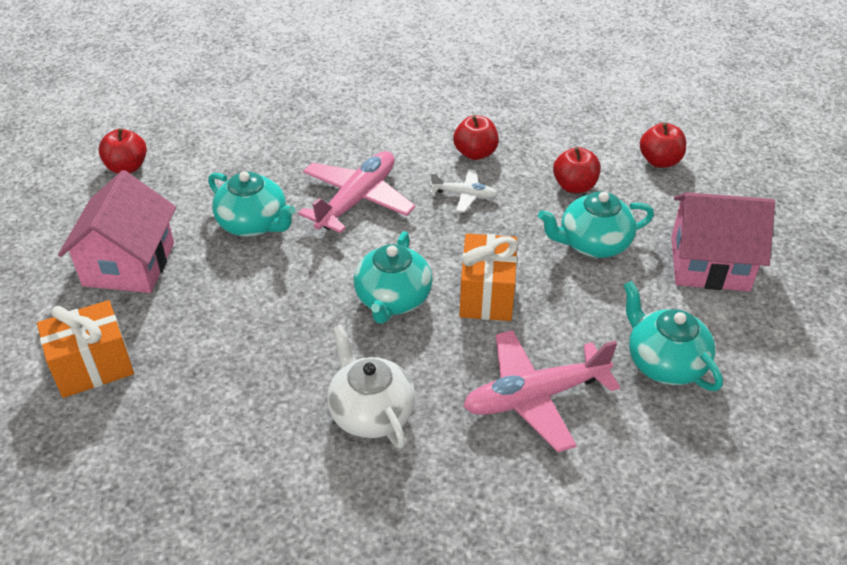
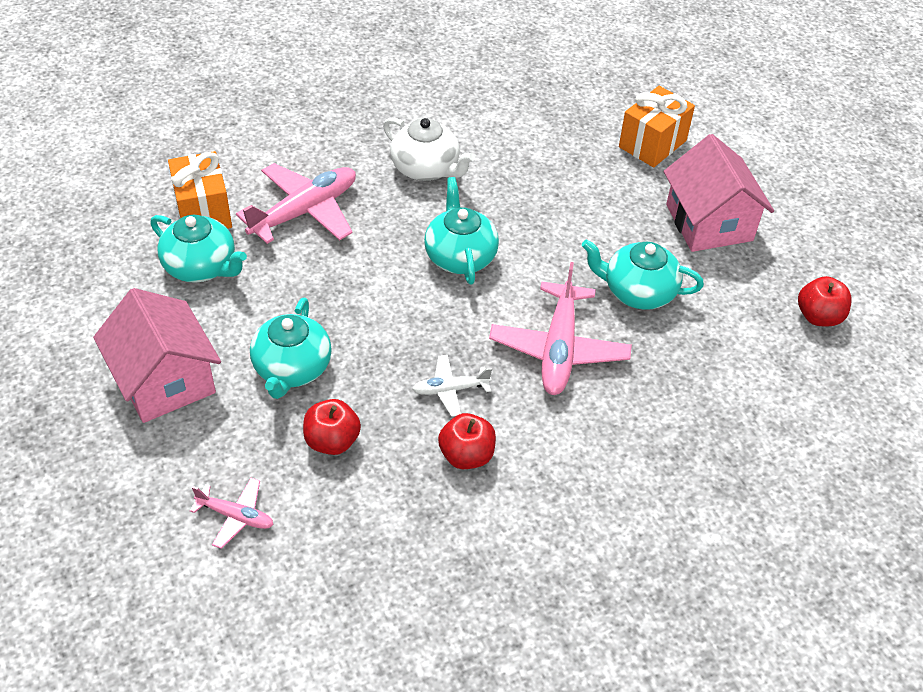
camera: 155 degrees right, 5 degrees up
orange gift [459,234,518,321] -> orange gift moved to [168,151,232,229]
turquoise teapot [538,191,654,258] -> turquoise teapot turned 135 degrees clockwise [250,298,332,399]
red apple [640,123,686,168] -> pink plane [190,478,273,549]
pink house [671,192,775,292] -> pink house turned 75 degrees clockwise [93,288,221,423]

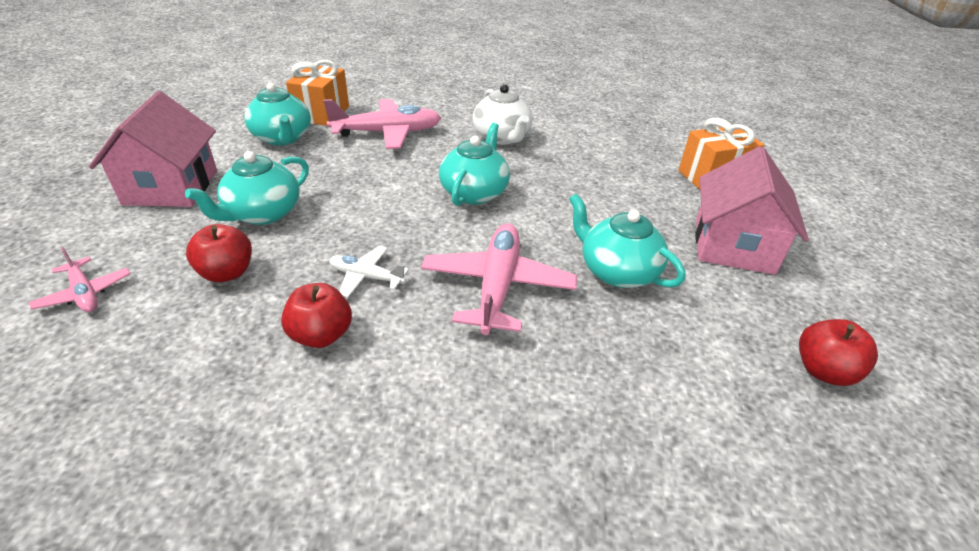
camera: 30 degrees right, 10 degrees down
pink plane [489,262,632,395] -> pink plane turned 150 degrees clockwise [421,223,577,335]

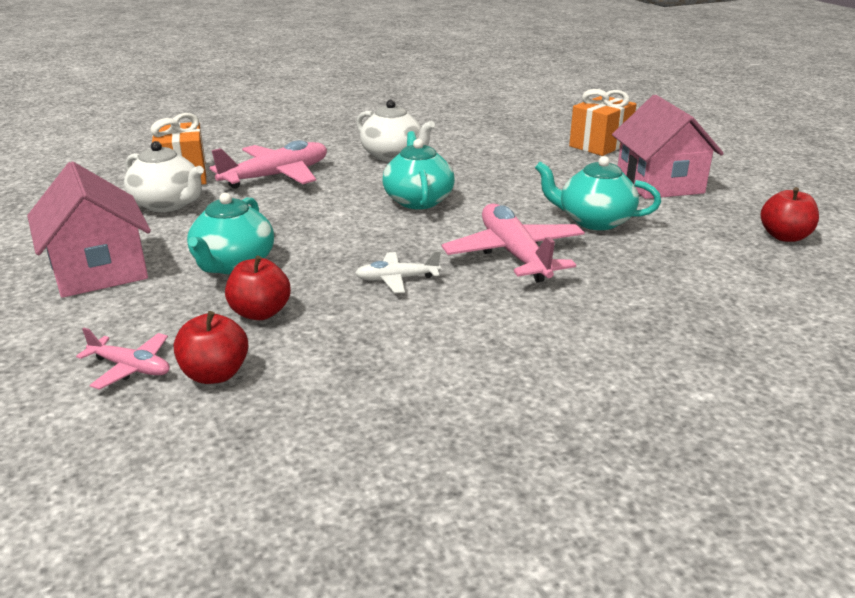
camera: 25 degrees left, 10 degrees down
turquoise teapot [244,83,311,146] -> white teapot [124,141,204,212]
red apple [281,283,352,348] -> red apple moved to [174,311,248,384]

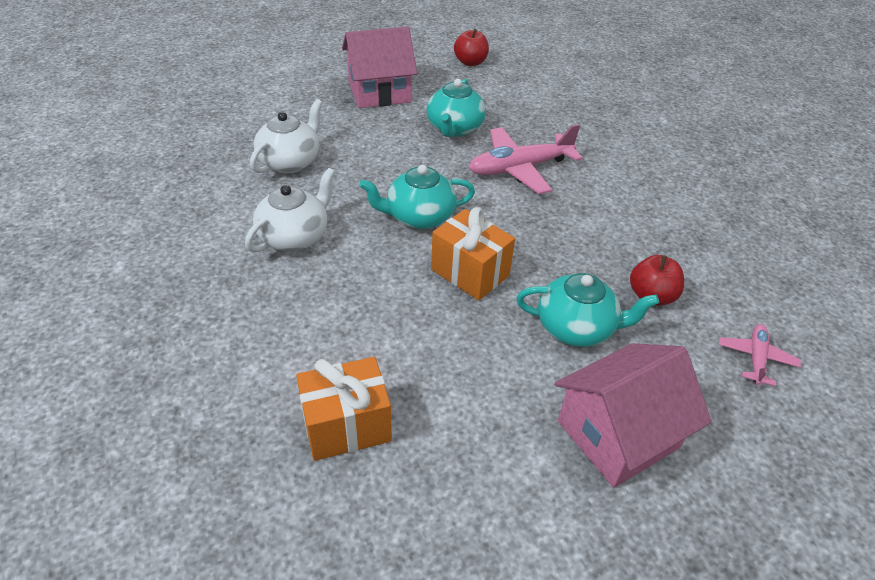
camera: 95 degrees left, 15 degrees up
white teapot [124,141,204,212] -> white teapot moved to [250,99,323,173]
red apple [174,311,248,384] -> none
pink plane [210,140,327,189] -> none
white plane [355,251,441,293] -> none
orange gift [569,89,636,156] -> orange gift moved to [431,207,515,301]

